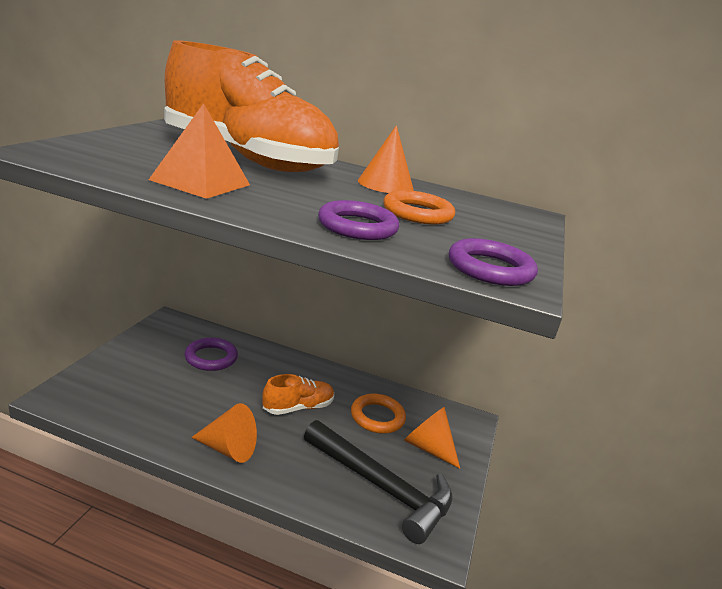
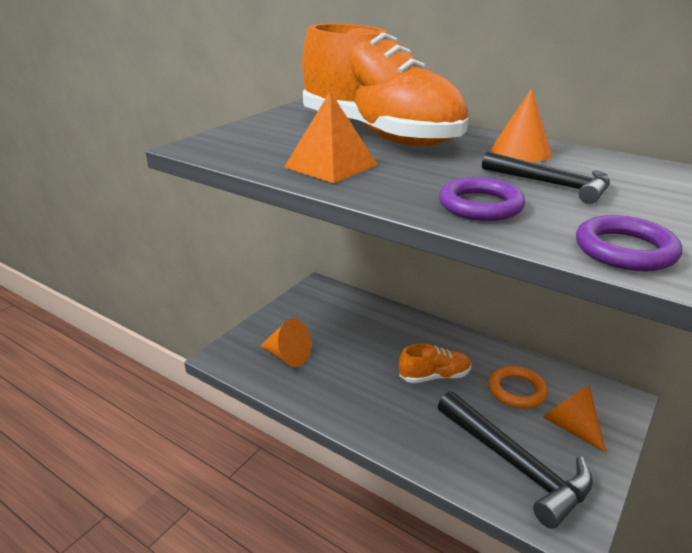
camera: 20 degrees right, 5 degrees up
purple ring [185,338,238,371] -> none
orange cone [191,403,257,463] -> orange cone moved to [260,318,311,367]
orange ring [383,190,455,225] -> black hammer [482,151,610,204]

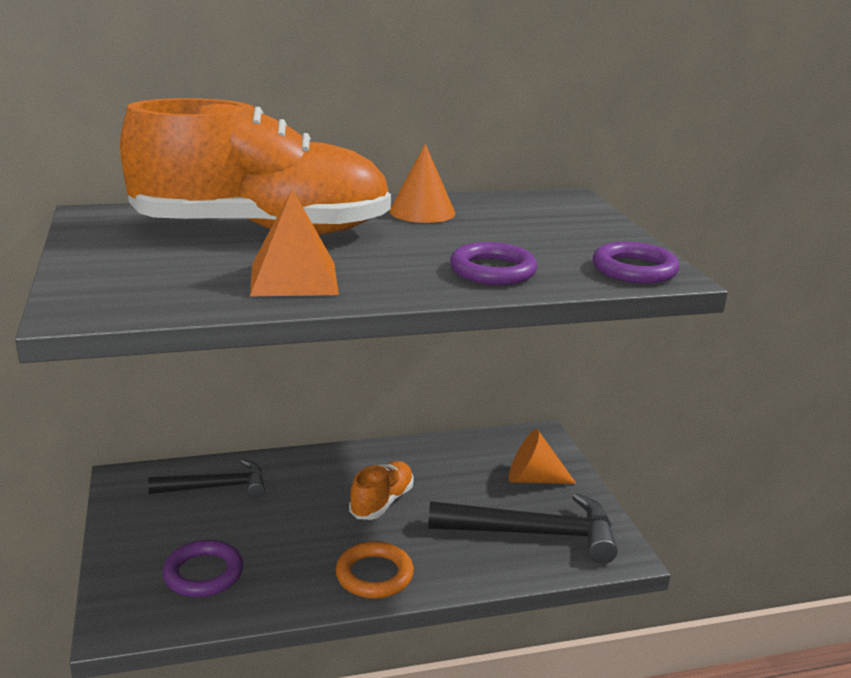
camera: 50 degrees left, 5 degrees down
orange cone [260,318,311,367] -> purple ring [163,540,243,597]
black hammer [482,151,610,204] -> black hammer moved to [148,459,265,498]
orange ring [488,366,548,408] -> orange ring moved to [336,541,414,599]

